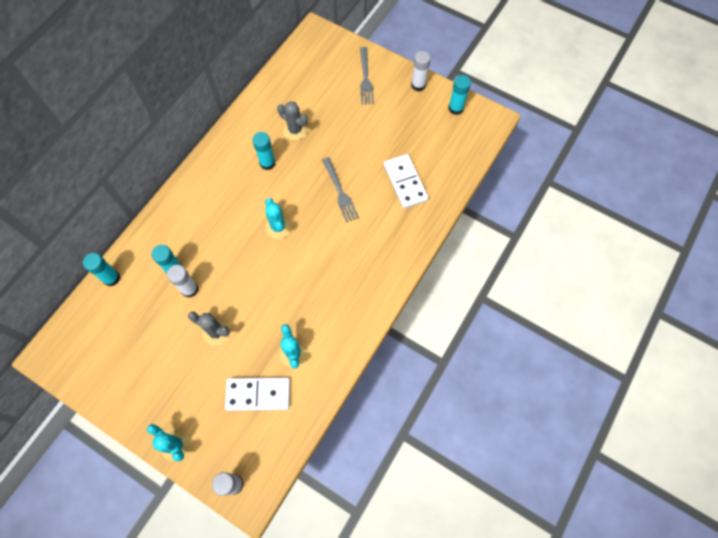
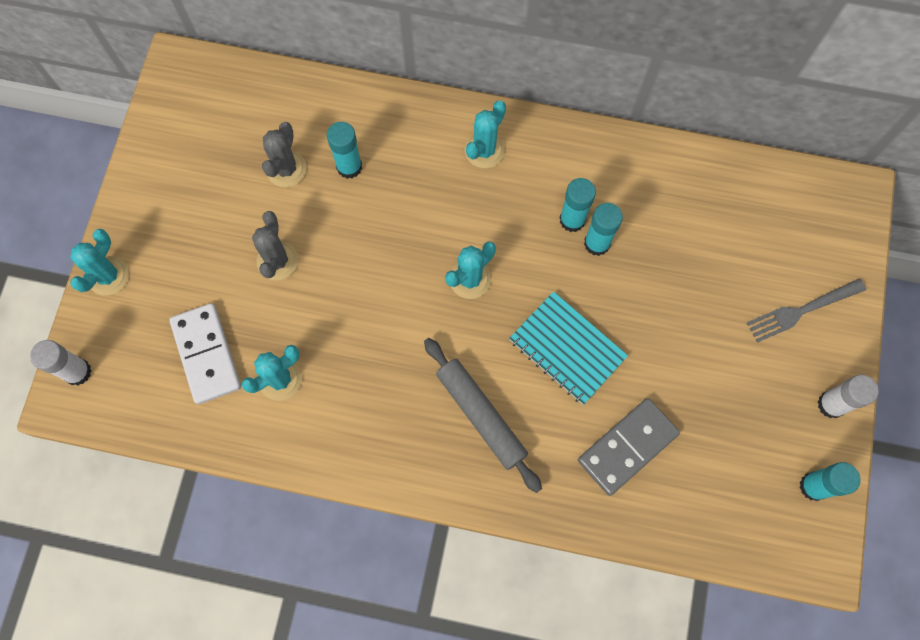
camera: 70 degrees right, 5 degrees up
turquoise glue stick [83,253,121,286] -> turquoise glue stick moved to [584,203,623,256]
white glue stick [167,265,198,298] -> none
grey cactus [277,101,308,140] -> grey cactus moved to [262,122,306,187]
grey fork [322,157,359,223] -> turquoise notebook [509,291,628,405]
white domino [384,154,429,209] -> grey domino [578,398,680,496]
none -> grey rolling pin [424,338,542,493]
none -> turquoise cactus [465,101,506,168]

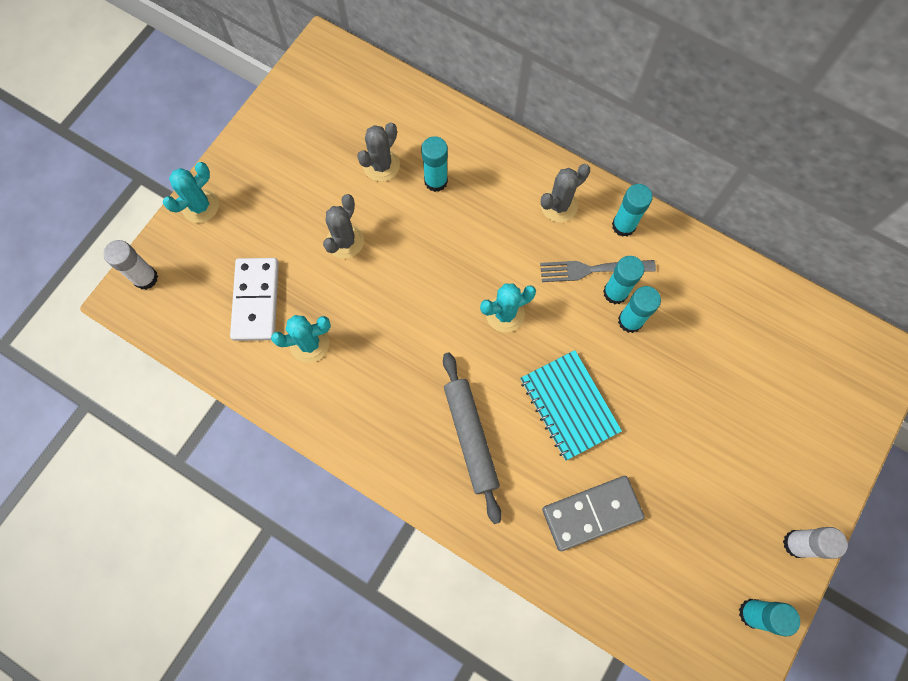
camera: 20 degrees right, 0 degrees up
turquoise cactus [465,101,506,168] -> grey cactus [541,164,590,222]
grey fork [747,278,866,343] -> grey fork moved to [540,260,656,282]
none -> turquoise glue stick [612,184,653,237]

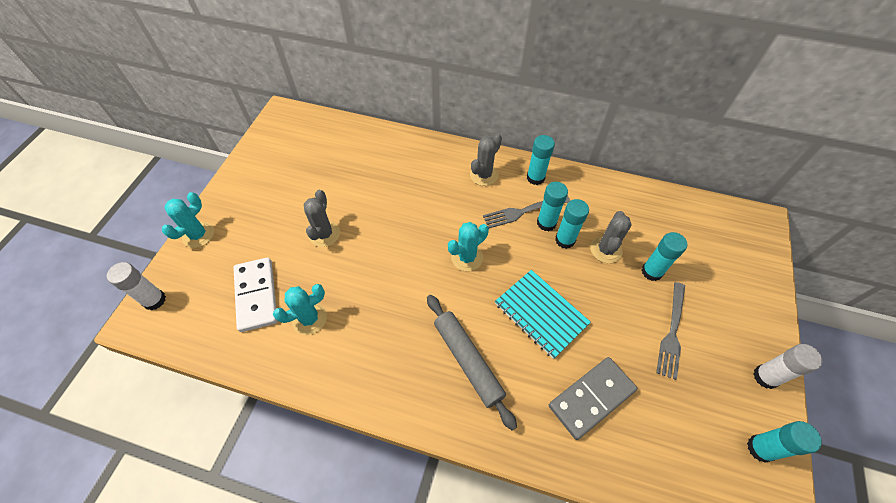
camera: 15 degrees left, 15 degrees down
grey cactus [357,123,400,182] -> grey cactus moved to [590,211,632,263]
turquoise glue stick [421,136,448,192] -> turquoise glue stick moved to [642,232,687,281]
none -> grey fork [656,282,685,380]

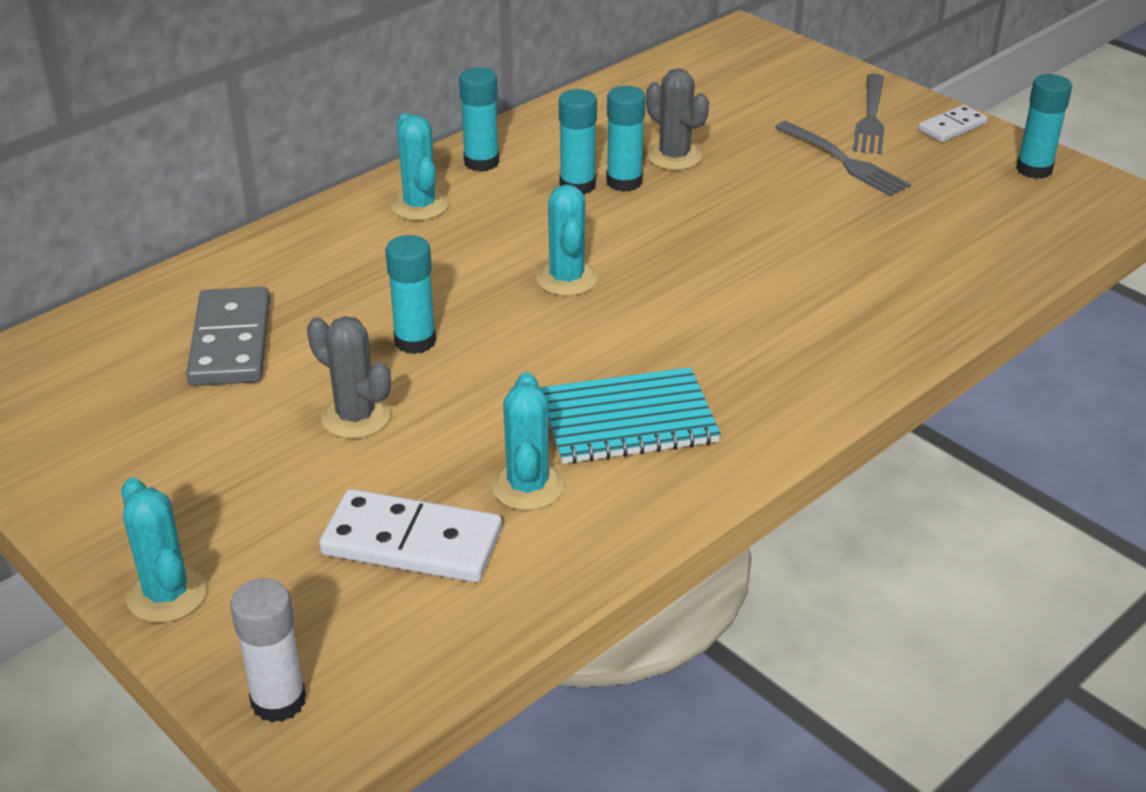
camera: 60 degrees left, 20 degrees down
grey rolling pin [427,295,517,431] -> none
grey cactus [470,133,502,186] -> turquoise cactus [391,113,449,220]
grey fork [483,195,570,228] -> grey fork moved to [853,74,884,154]
turquoise notebook [495,270,591,359] -> turquoise notebook moved to [540,367,721,464]
grey domino [549,357,637,440] -> grey domino moved to [186,287,270,386]
turquoise glue stick [642,232,687,281] -> turquoise glue stick moved to [385,235,436,354]
white glue stick [753,344,823,389] -> white domino [918,105,988,142]

